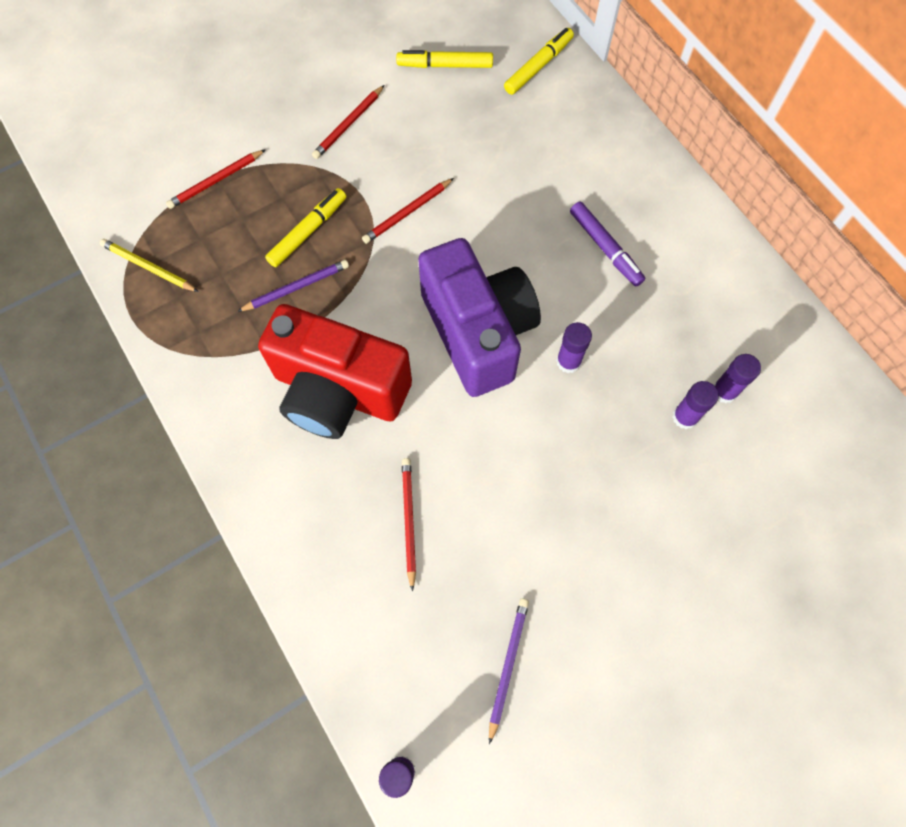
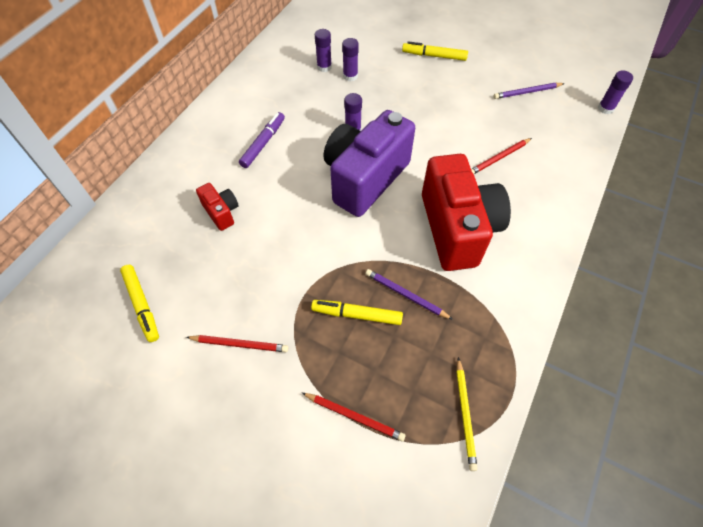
camera: 120 degrees left, 10 degrees down
red pencil [362,178,454,244] -> none
yellow marker [504,28,574,95] -> yellow marker moved to [402,41,468,61]
none -> red camera [196,183,239,231]

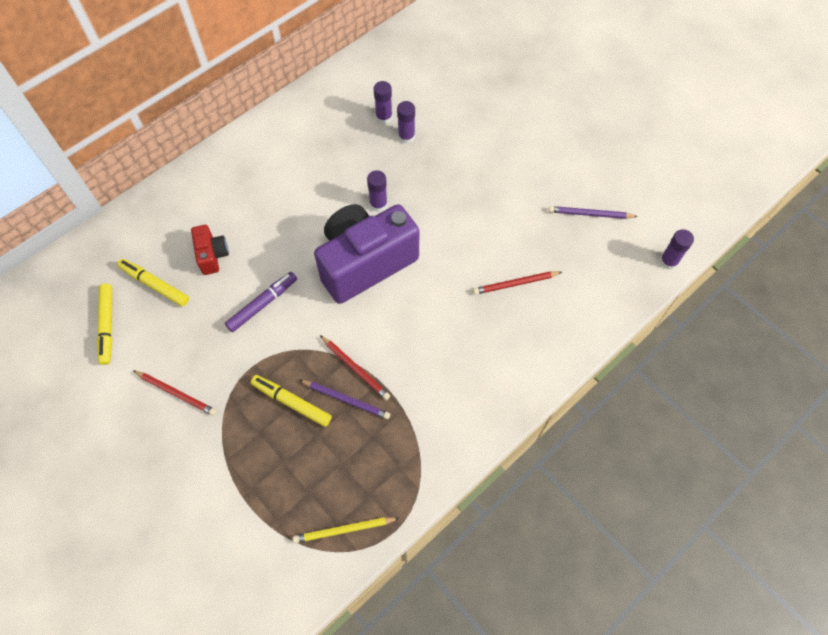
camera: 20 degrees right, 5 degrees up
purple marker [239,112,285,168] -> purple marker moved to [225,272,297,332]
red pencil [302,393,406,441] -> red pencil moved to [320,335,390,400]
purple pencil [365,269,453,320] -> purple pencil turned 150 degrees clockwise [299,380,390,419]
yellow marker [402,41,468,61] -> yellow marker moved to [118,259,189,306]
red camera [422,154,511,271] -> none
yellow pencil [456,357,478,471] -> yellow pencil turned 60 degrees clockwise [293,517,399,543]

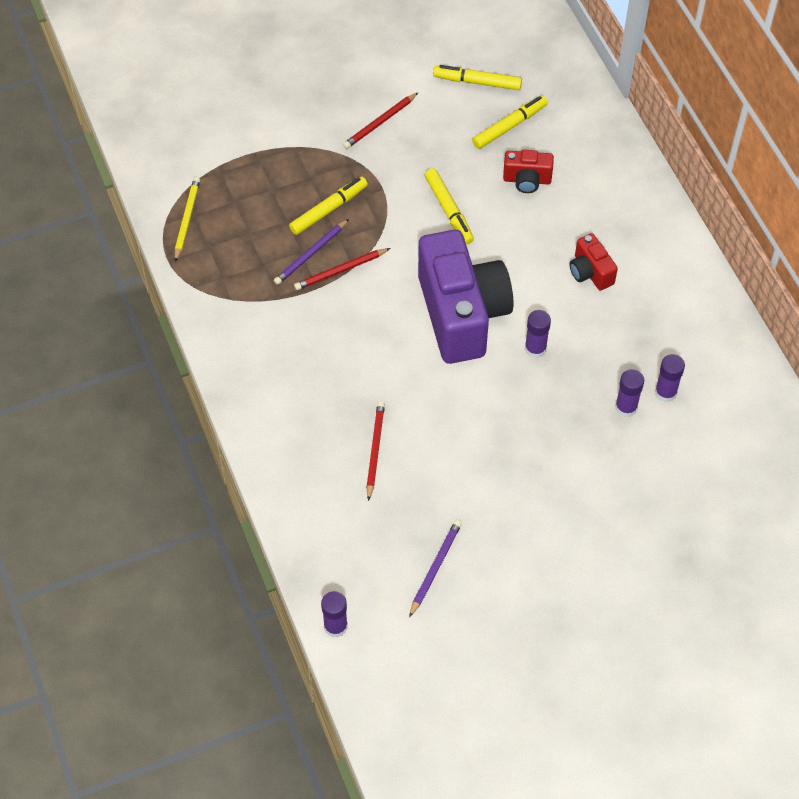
camera: 110 degrees right, 5 degrees down
purple marker [225,272,297,332] -> yellow marker [425,168,474,244]
none -> red camera [569,233,618,290]

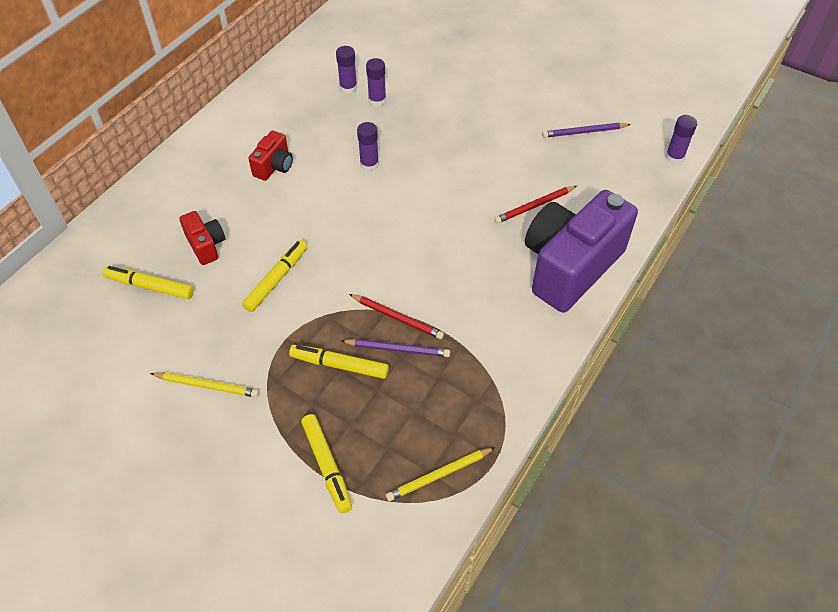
camera: 125 degrees left, 5 degrees down
red pencil [343,93,418,149] -> yellow pencil [150,372,259,398]
purple camera [418,230,514,364] -> purple camera moved to [525,190,638,313]
yellow marker [433,65,522,90] -> yellow marker moved to [301,414,352,514]

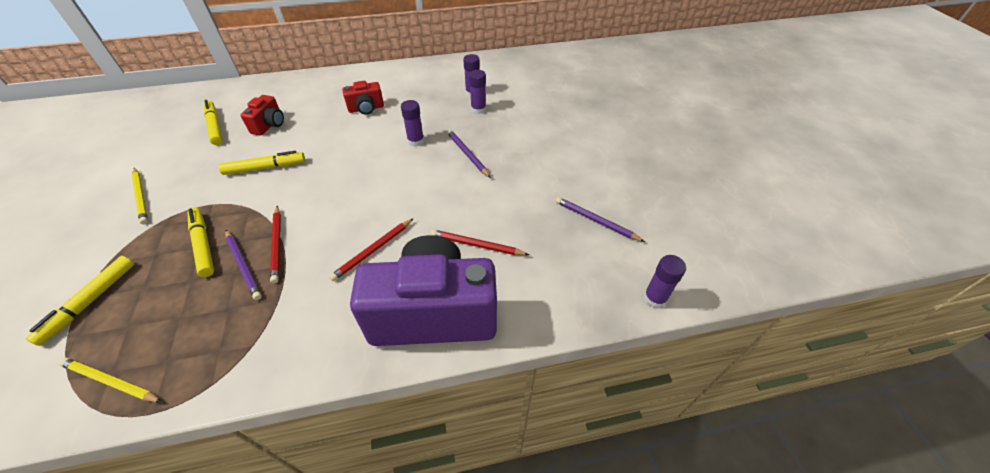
camera: 45 degrees right, 5 degrees down
none -> red pencil [329,218,414,281]
none -> purple pencil [447,129,491,178]

